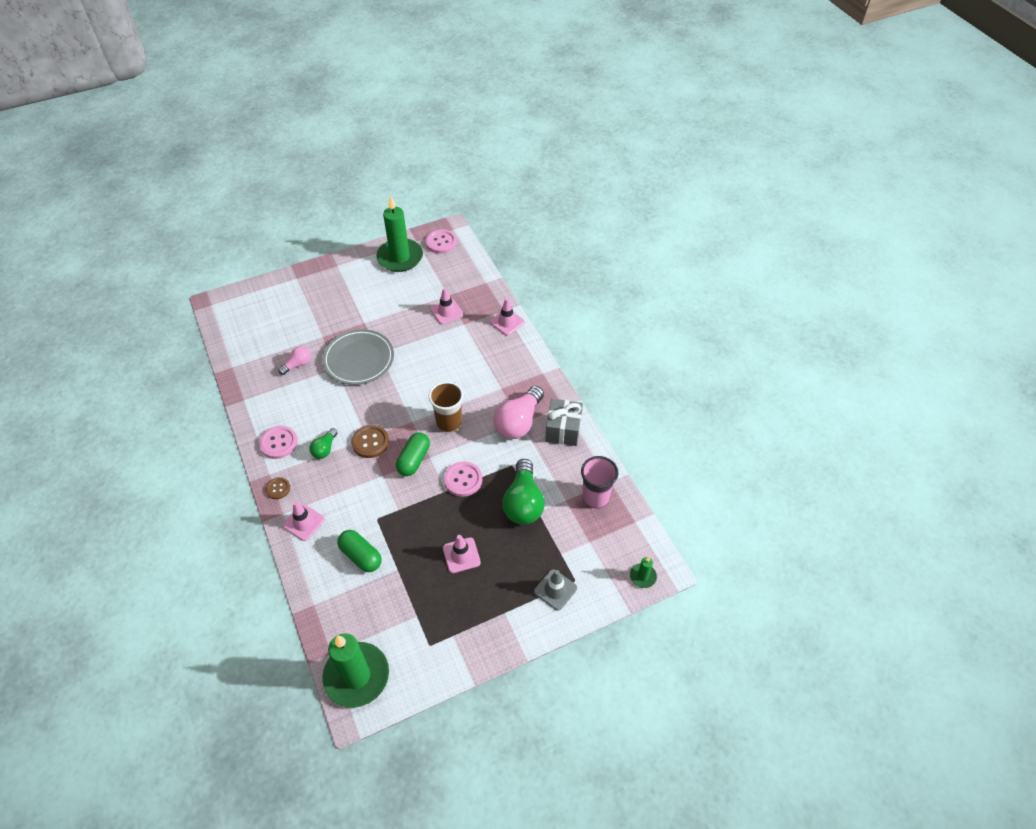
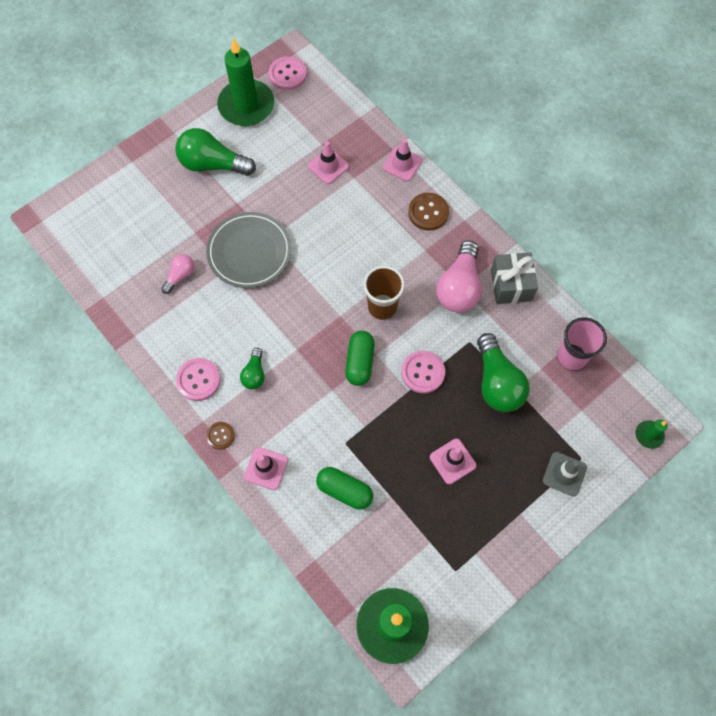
camera: 15 degrees left, 15 degrees up
brown button [351,425,389,458] -> brown button moved to [408,193,449,231]
none -> green light bulb [175,128,256,176]

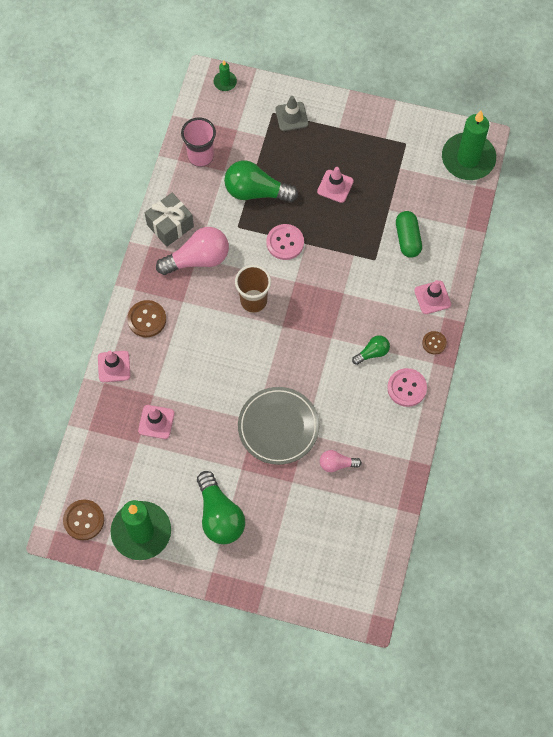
camera: 125 degrees left, 0 degrees up
pink button [269,56,307,90] -> brown button [63,500,104,540]
green capsule [345,331,375,386] -> none
green light bulb [477,333,529,412] -> green light bulb turned 120 degrees counterclockwise [224,160,298,202]

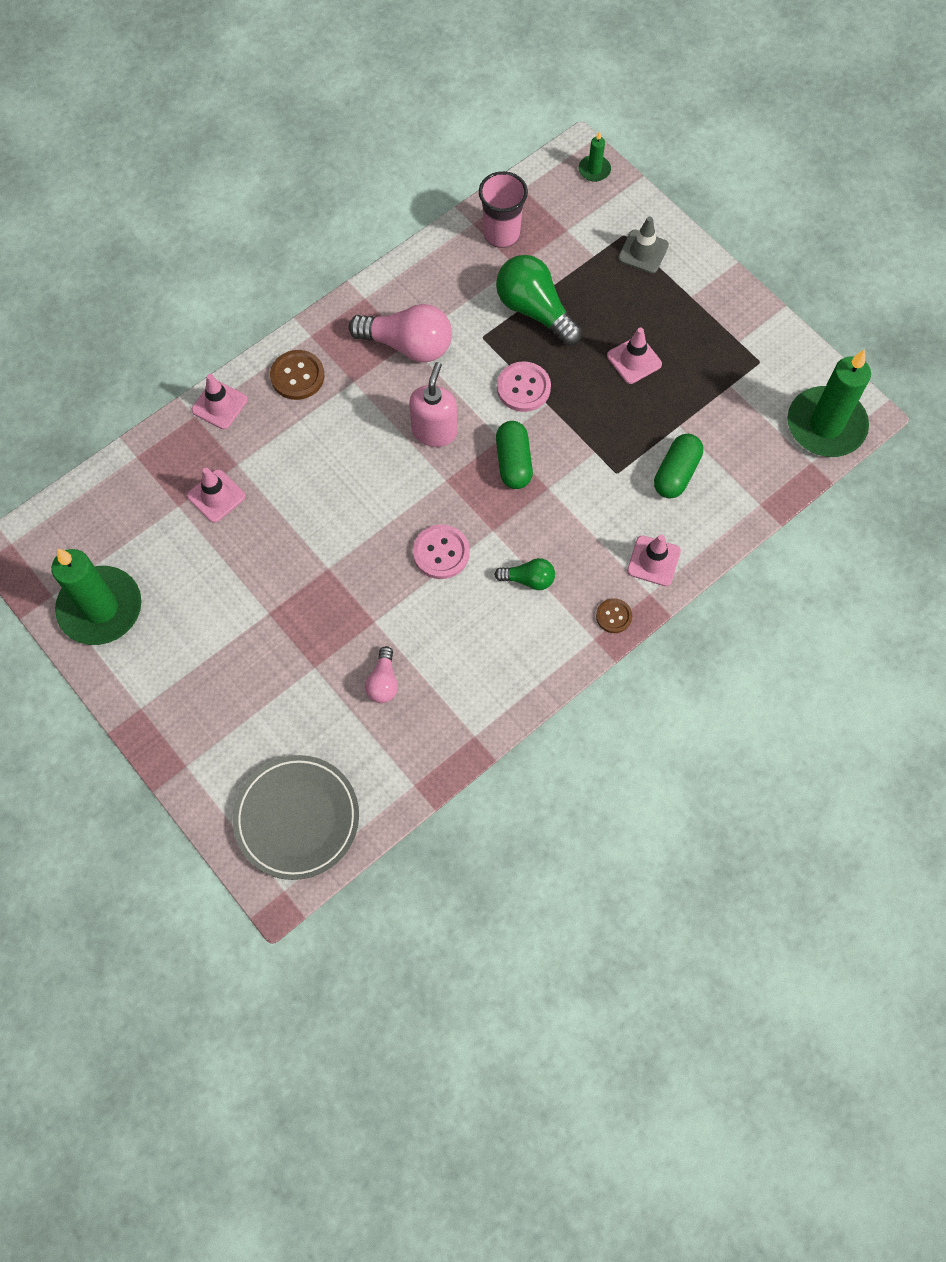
camera: 35 degrees right, 0 degrees up
brown button [63,500,104,540] -> none
grey gift [145,193,194,247] -> none
green light bulb [197,471,245,544] -> none
brown cup [235,265,271,313] -> pink soap dispenser [409,362,457,447]
grey plate [238,387,319,465] -> grey plate moved to [233,755,359,880]
pink light bulb [320,450,362,472] -> pink light bulb turned 120 degrees counterclockwise [365,646,398,703]
pink button [387,368,427,407] -> pink button moved to [413,524,470,579]
none -> green capsule [496,421,533,489]

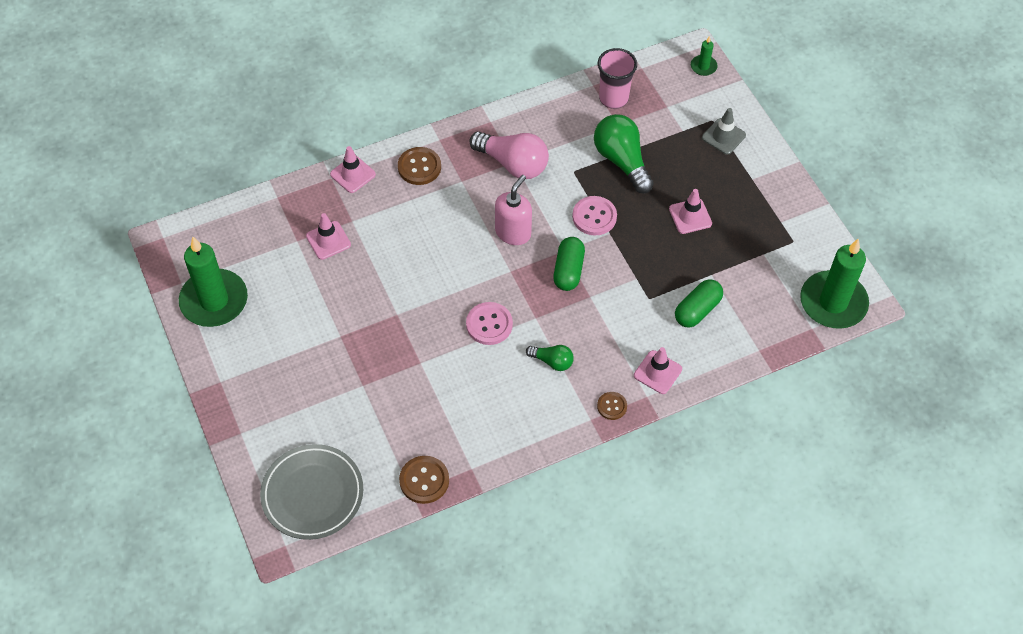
camera: 15 degrees right, 10 degrees down
pink light bulb [365,646,398,703] -> none
none -> brown button [399,456,449,504]

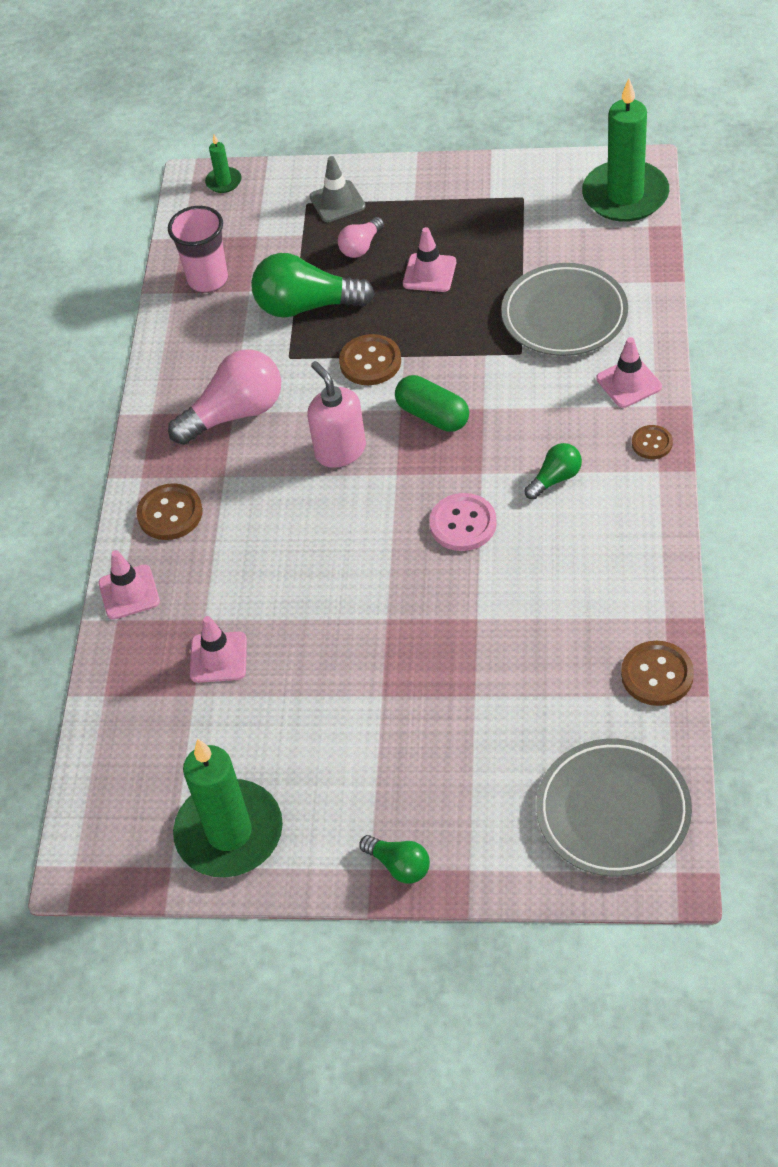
camera: 55 degrees left, 5 degrees down
pink button [572,196,617,236] -> brown button [339,334,401,385]
green capsule [675,279,723,328] -> grey plate [501,263,628,356]
none -> pink light bulb [338,217,384,258]
none -> green light bulb [360,835,430,884]

